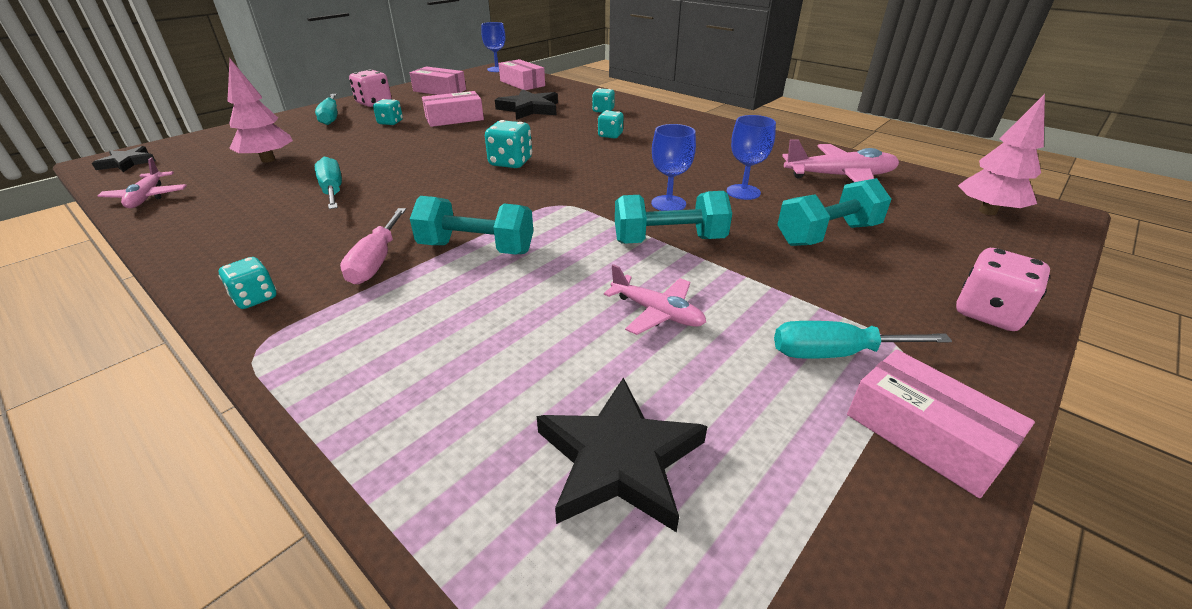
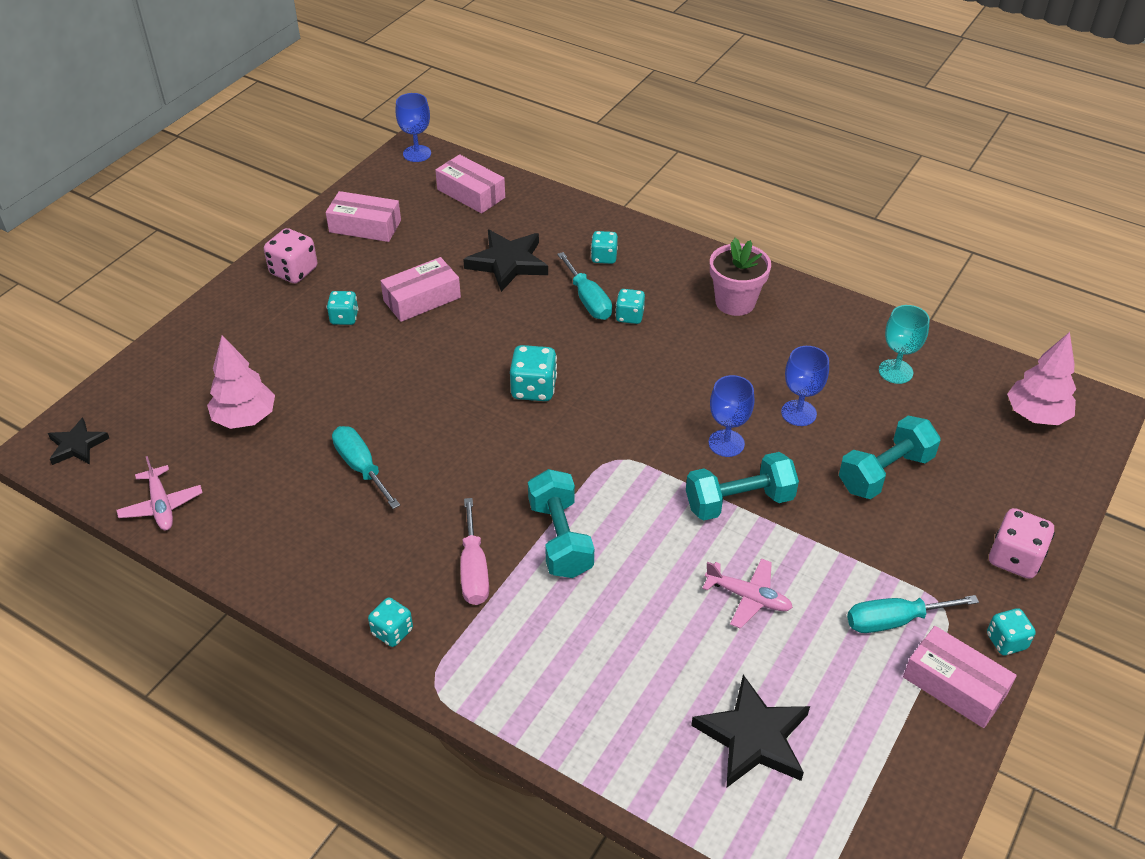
camera: 10 degrees left, 10 degrees up
turquoise screwdriver [315,94,338,125] -> turquoise screwdriver moved to [557,252,612,320]
turquoise dumbbell [410,196,533,254] -> turquoise dumbbell turned 75 degrees clockwise [528,469,594,578]
pink plane [782,139,899,182] -> turquoise goblet [879,305,930,384]
none -> pink flower pot [710,238,771,316]
none -> turquoise dice [987,608,1036,655]

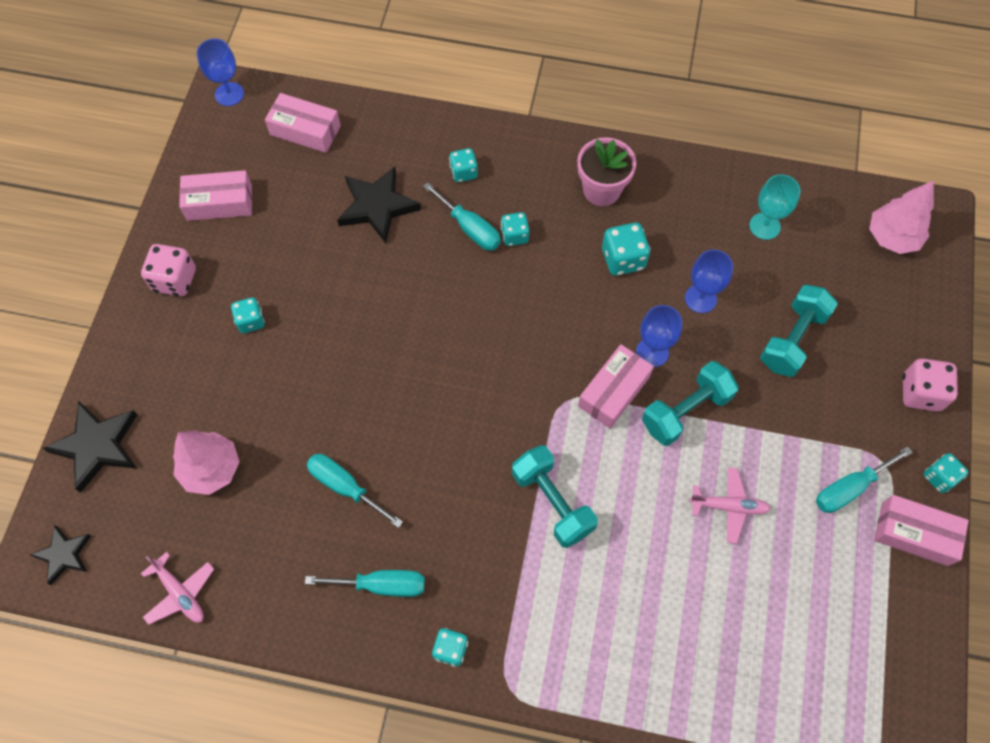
camera: 20 degrees left, 20 degrees up
pink box [381,257,461,322] -> pink box moved to [578,344,654,429]
pink screwdriver [460,498,489,605] -> none
turquoise dice [510,345,557,401] -> turquoise dice moved to [602,223,650,276]
black star [691,675,810,787] -> black star moved to [43,401,137,493]
none -> turquoise screwdriver [305,570,425,597]

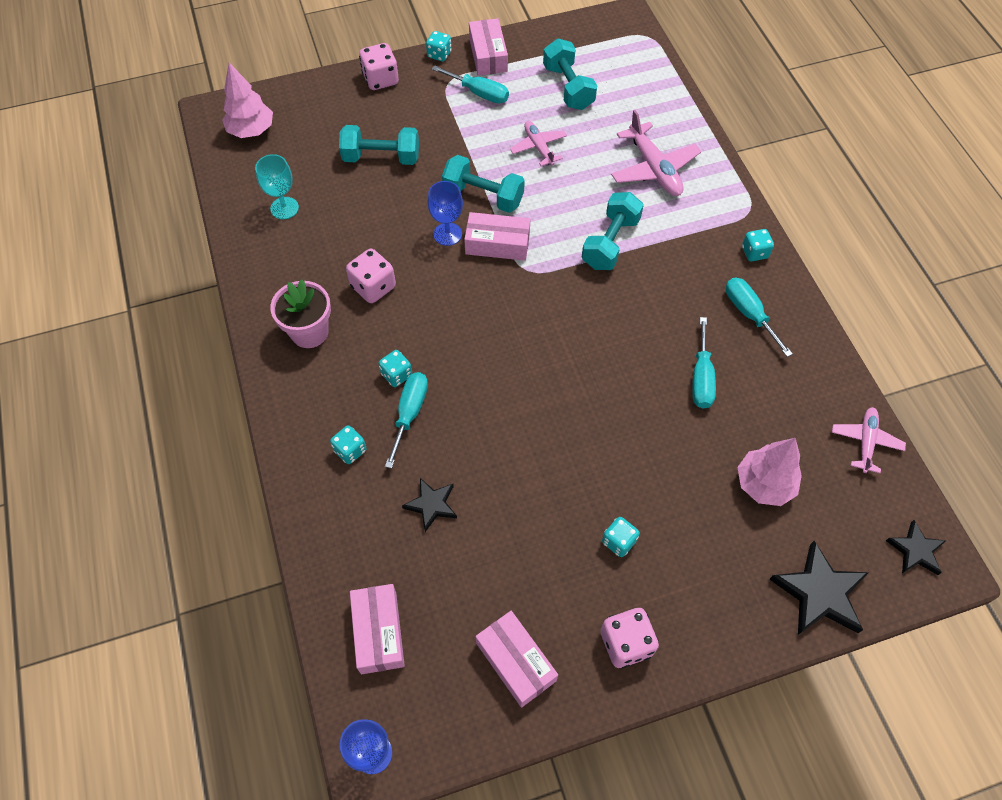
camera: 120 degrees left, 5 degrees down
black star [337,167,421,243] -> black star [402,478,457,532], size x0.61
turquoise dice [602,223,650,276] -> pink dice [346,249,396,303]
blue goblet [685,250,733,313] -> none
none -> turquoise dumbbell [543,39,597,110]
none -> pink plane [611,110,702,196]

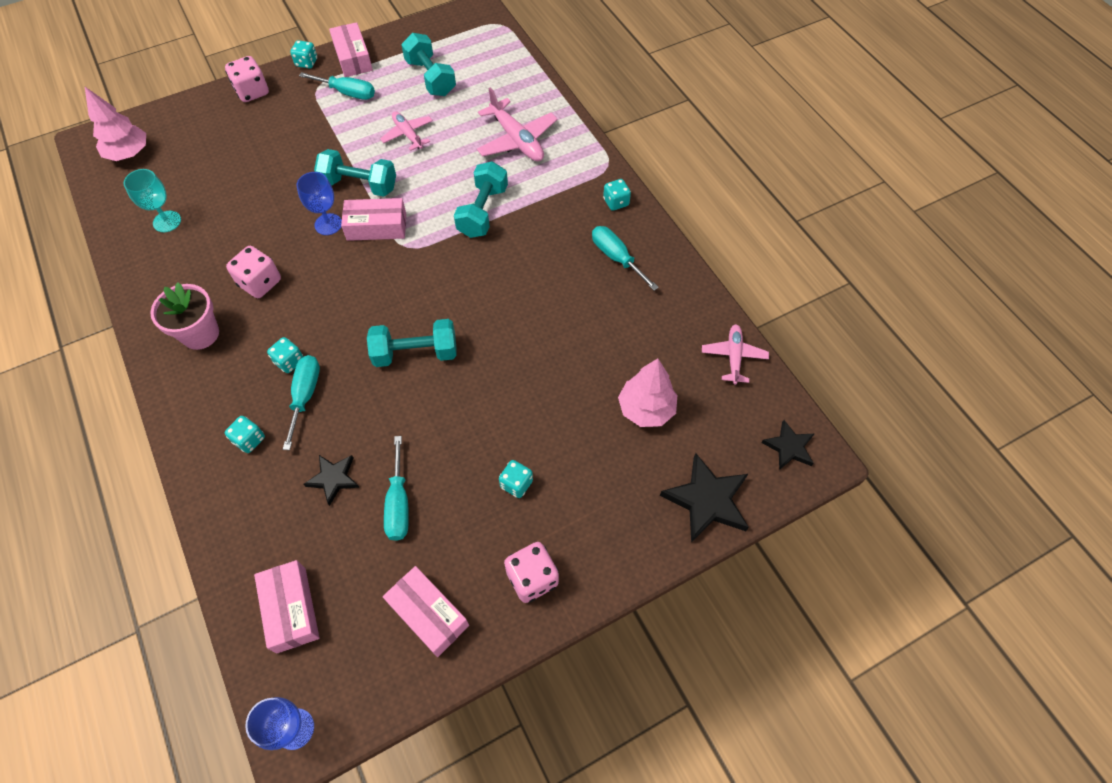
camera: 10 degrees left, 0 degrees up
turquoise dumbbell [339,125,419,165] -> turquoise dumbbell moved to [367,319,457,367]
turquoise screwdriver [692,317,716,408] -> turquoise screwdriver moved to [384,436,409,541]

